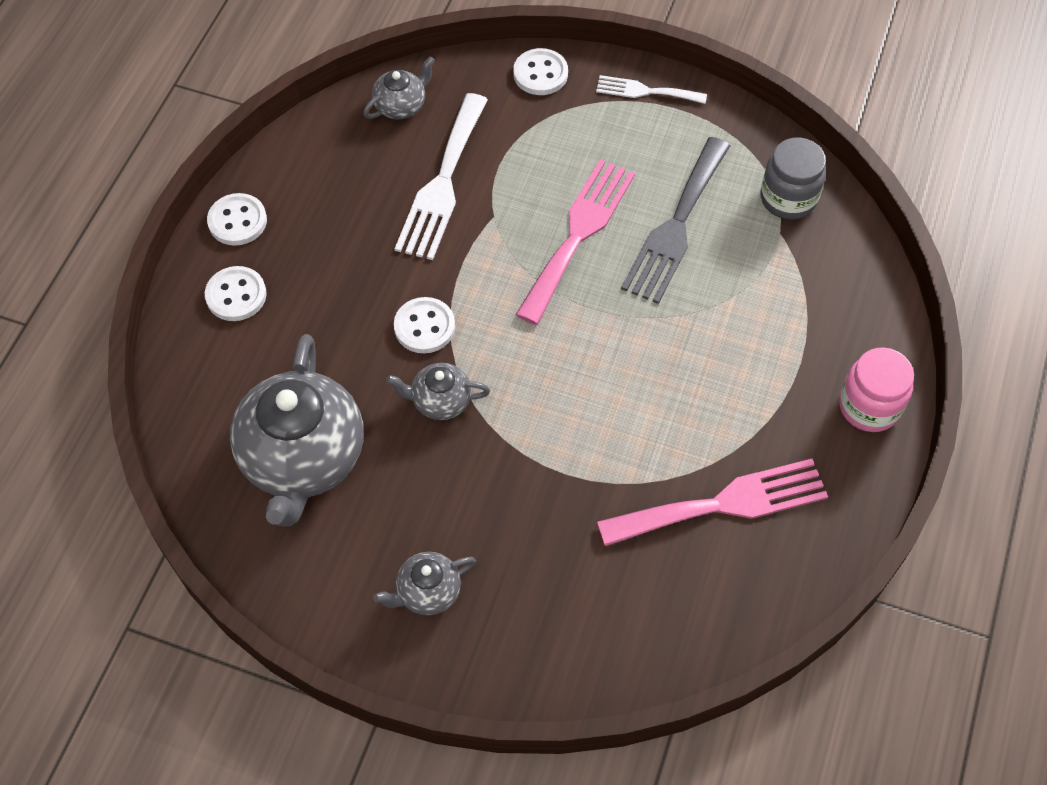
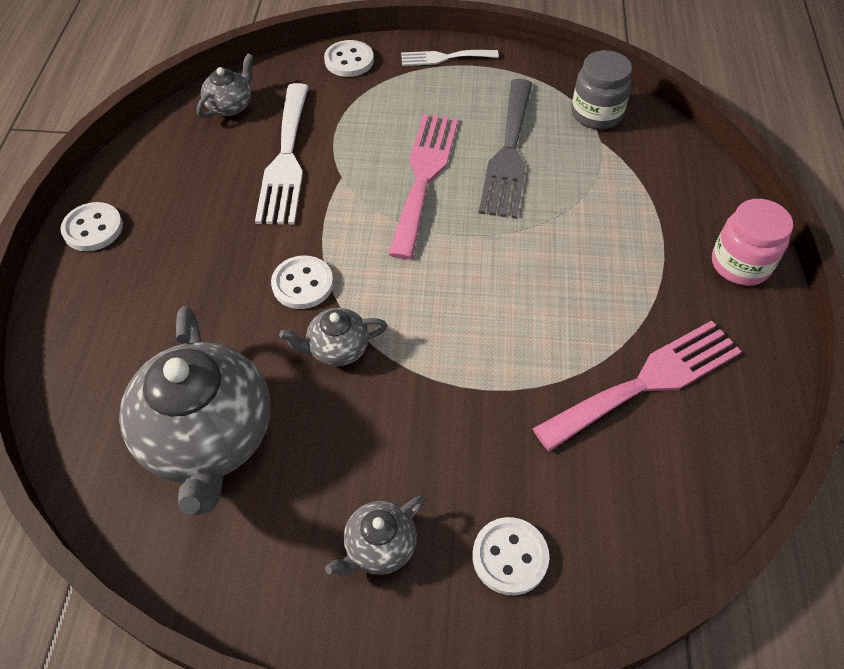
camera: 15 degrees left, 5 degrees down
white button [205,266,267,321] -> white button moved to [472,517,549,595]

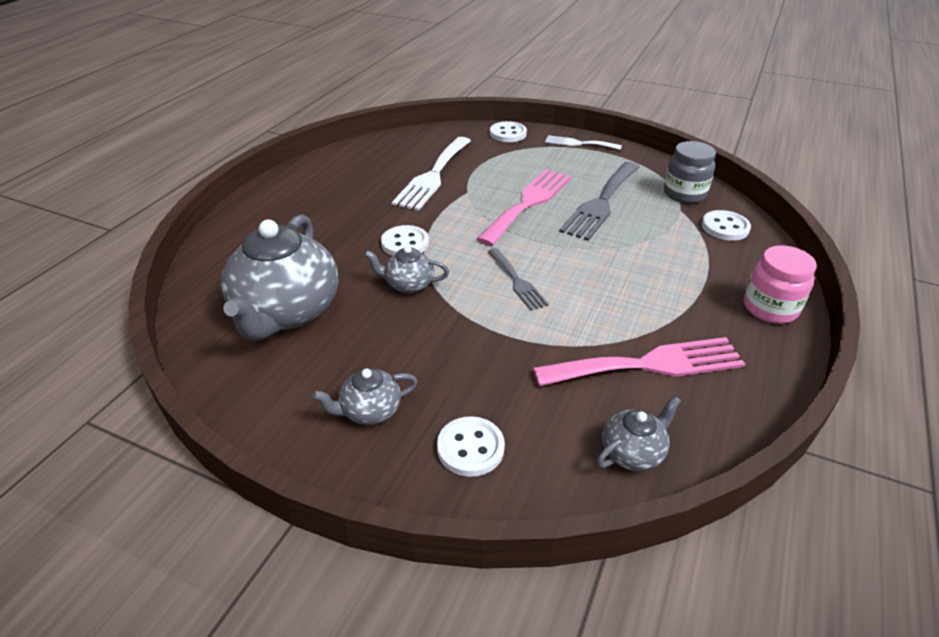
camera: 20 degrees right, 15 degrees down
white button [60,202,123,251] -> white button moved to [702,210,751,241]
grey teapot [197,54,253,118] -> grey teapot moved to [596,396,681,471]
none -> grey fork [488,248,549,311]

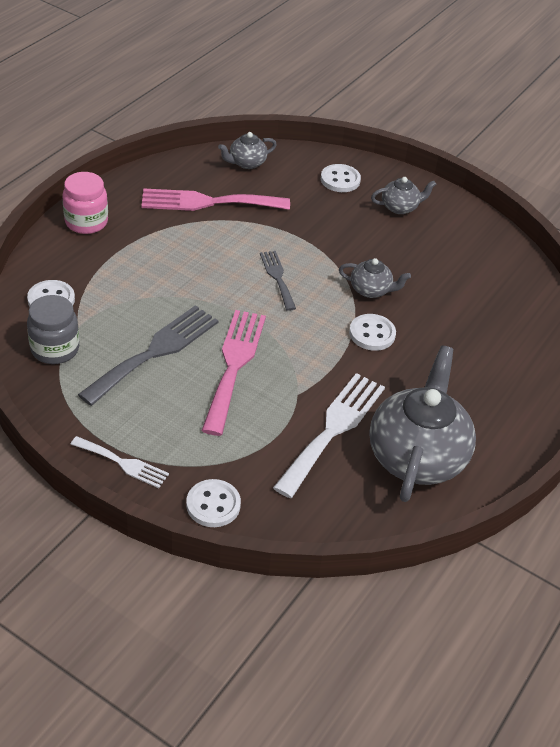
camera: 175 degrees left, 5 degrees up
grey teapot [221,214,338,341] -> grey teapot moved to [369,345,476,502]
pink fork [477,169,571,246] -> pink fork turned 150 degrees clockwise [201,310,266,436]

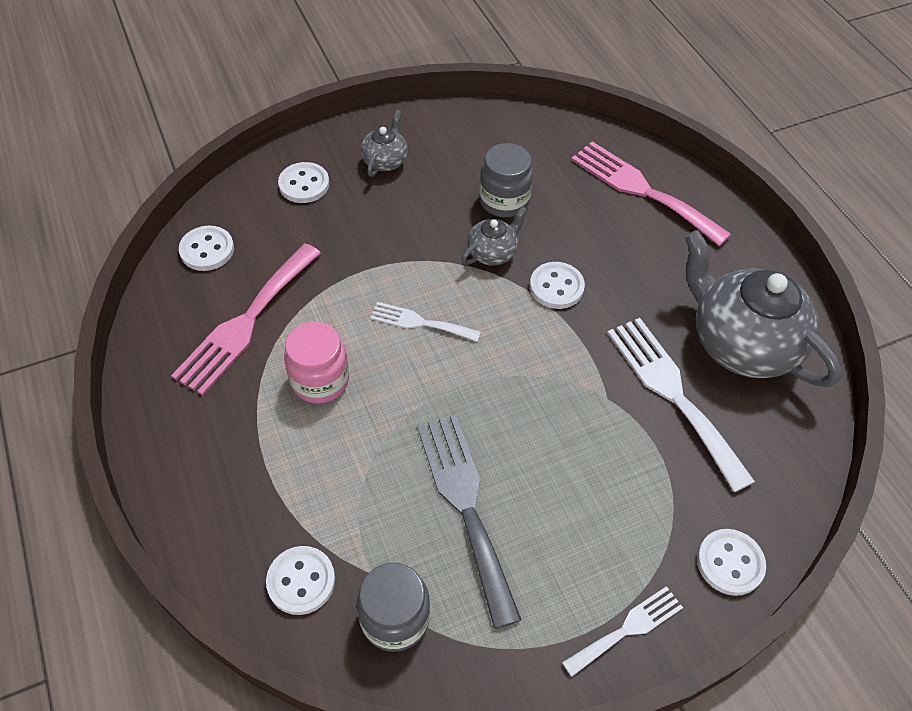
camera: 55 degrees left, 10 degrees up
pink jar [62,172,108,234] -> pink jar moved to [284,322,349,403]
pink fork [201,310,266,436] -> pink fork moved to [571,141,732,246]
grey teapot [218,132,277,169] -> white button [179,226,234,271]
grey fork [260,251,296,311] -> white fork [370,302,481,342]
none -> grey jar [479,143,533,217]

